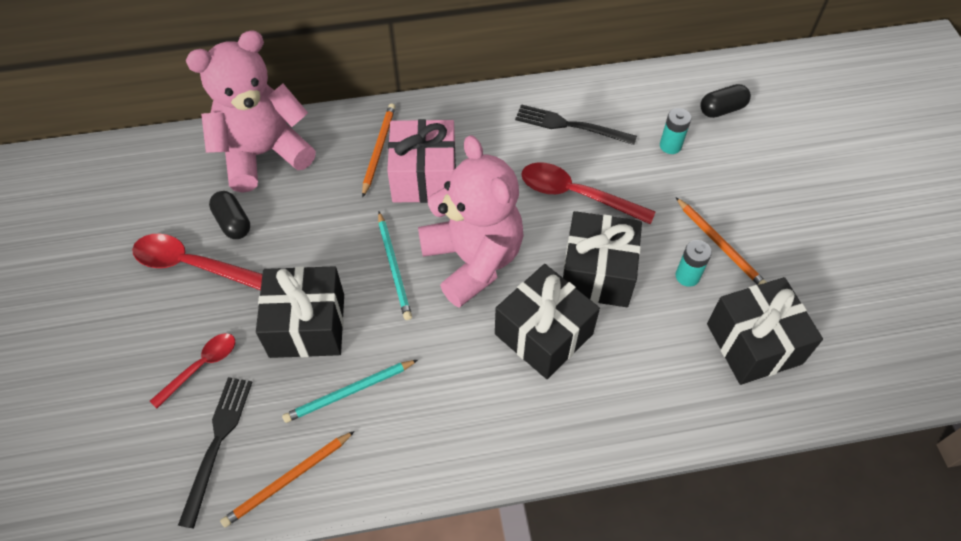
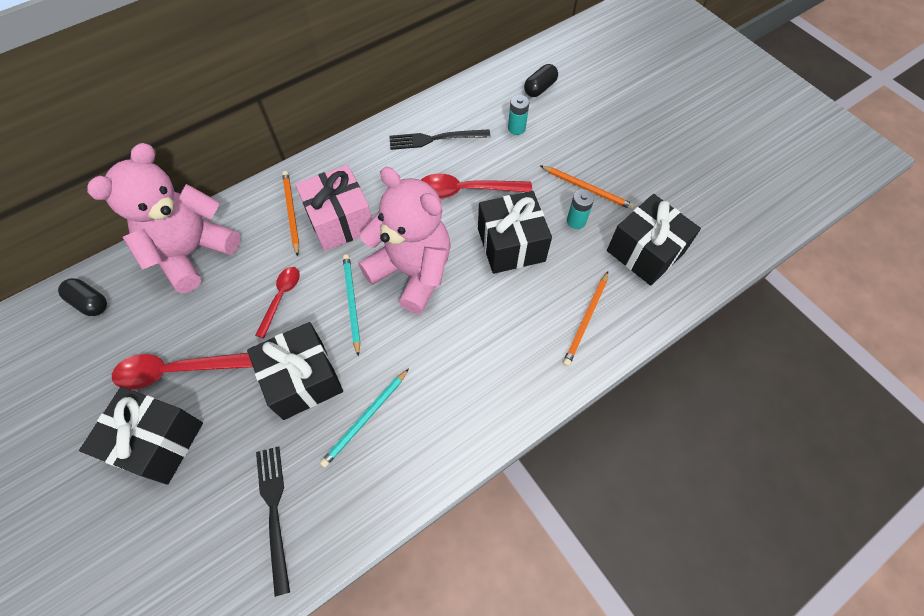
camera: 25 degrees left, 5 degrees up
red spoon [150,333,235,408] -> red spoon moved to [255,267,300,338]
black capsule [209,191,250,239] -> black capsule moved to [58,278,107,316]
orange pencil [220,431,355,527] -> orange pencil moved to [563,272,608,366]
turquoise pencil [378,212,412,320] -> turquoise pencil turned 150 degrees counterclockwise [343,254,360,357]
black gift [495,264,600,379] -> black gift moved to [79,387,203,485]

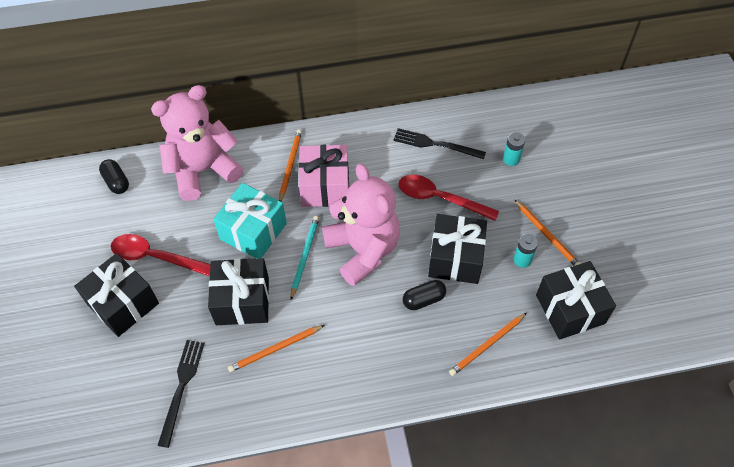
camera: 25 degrees right, 5 degrees down
red spoon [255,267,300,338] -> turquoise gift [213,183,287,258]
turquoise pencil [320,369,409,467] -> orange pencil [228,325,325,372]
black capsule [524,64,558,97] -> black capsule moved to [403,280,446,310]

